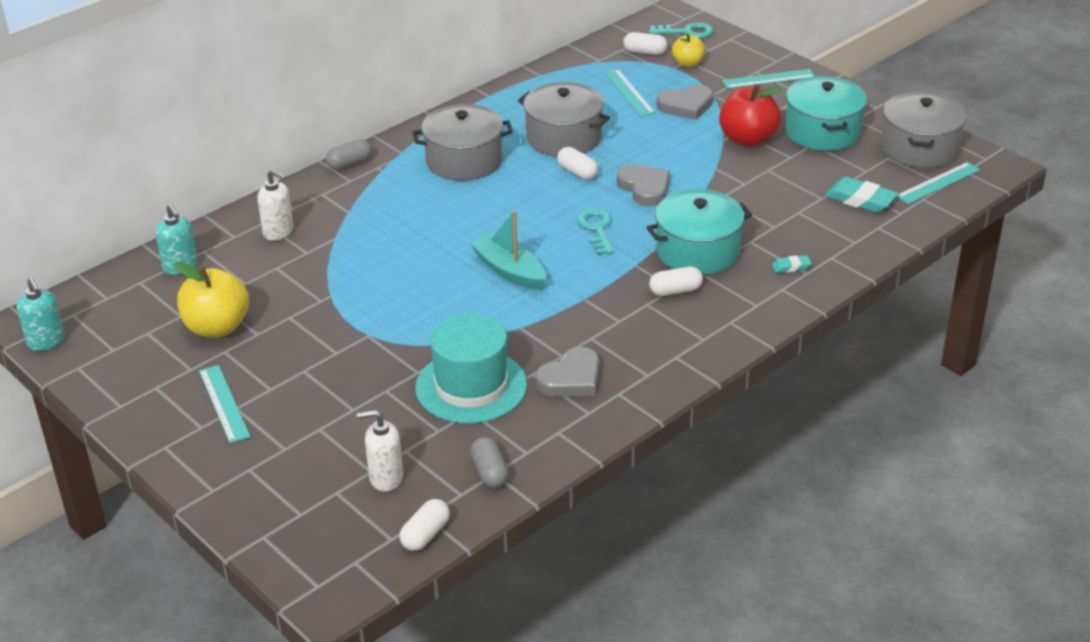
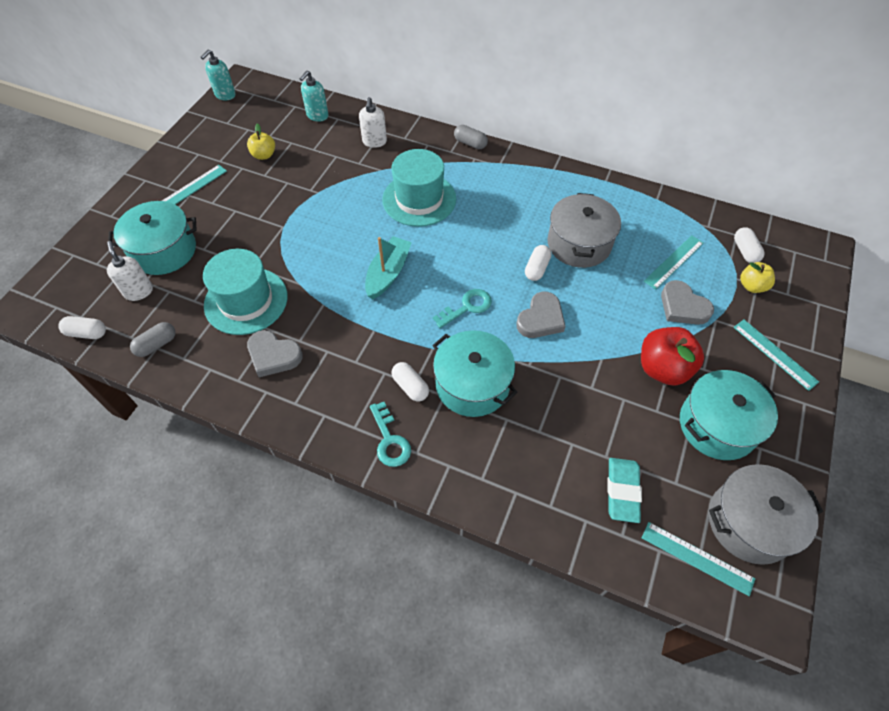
camera: 65 degrees right, 20 degrees up
yellow apple [174,262,249,337] -> yellow apple [247,123,275,160], size x0.58
grey pot [413,104,513,181] -> none
turquoise key [649,22,713,38] -> turquoise key moved to [370,402,411,467]
turquoise eraser [772,255,812,273] -> none
none -> turquoise pot [108,201,197,275]
none -> turquoise hat [382,149,456,227]

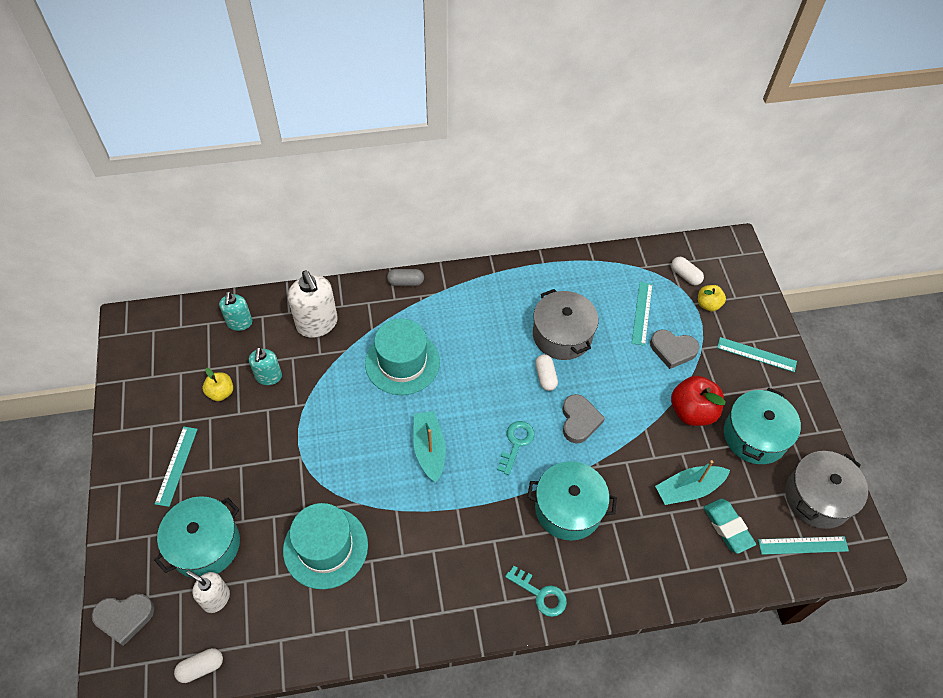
camera: 35 degrees left, 0 degrees up
grey capsule [130,322,176,357] -> none
turquoise soap dispenser [201,49,236,101] -> turquoise soap dispenser moved to [249,347,282,385]
grey heart [247,330,303,377] -> grey heart moved to [92,594,154,646]
white soap dispenser [359,97,387,148] -> white soap dispenser [288,271,338,338], size x1.65
white capsule [391,362,429,402] -> none
none -> turquoise boat [655,460,730,505]

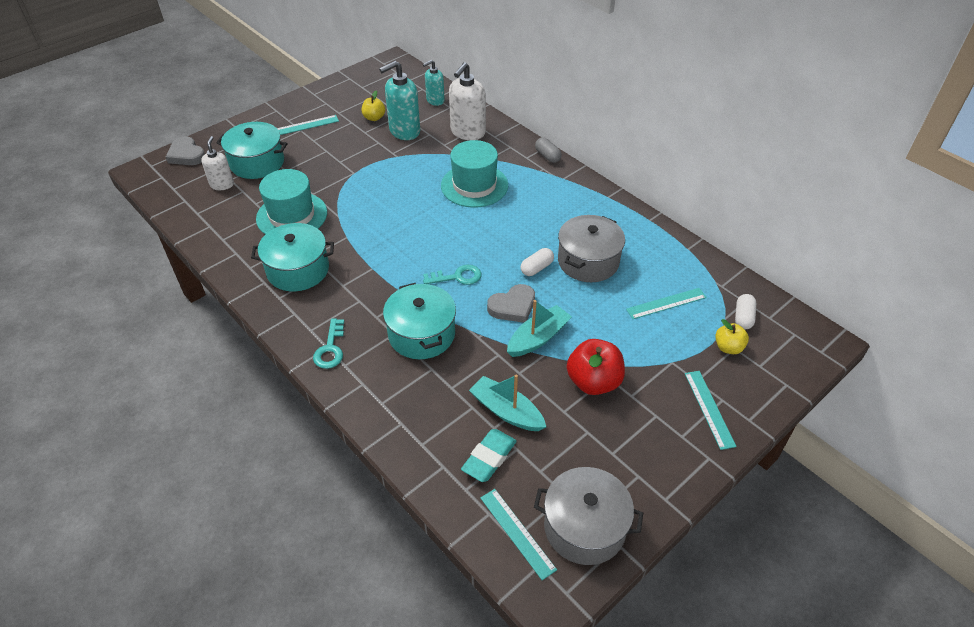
camera: 60 degrees right, 10 degrees down
white capsule [174,648,223,683] -> none
turquoise soap dispenser [249,347,282,385] -> turquoise soap dispenser [379,61,420,140], size x1.65
turquoise boat [413,411,446,482] -> turquoise boat moved to [507,300,572,357]
grey heart [650,330,699,369] -> none
turquoise pot [724,388,801,464] -> turquoise pot moved to [251,223,334,291]

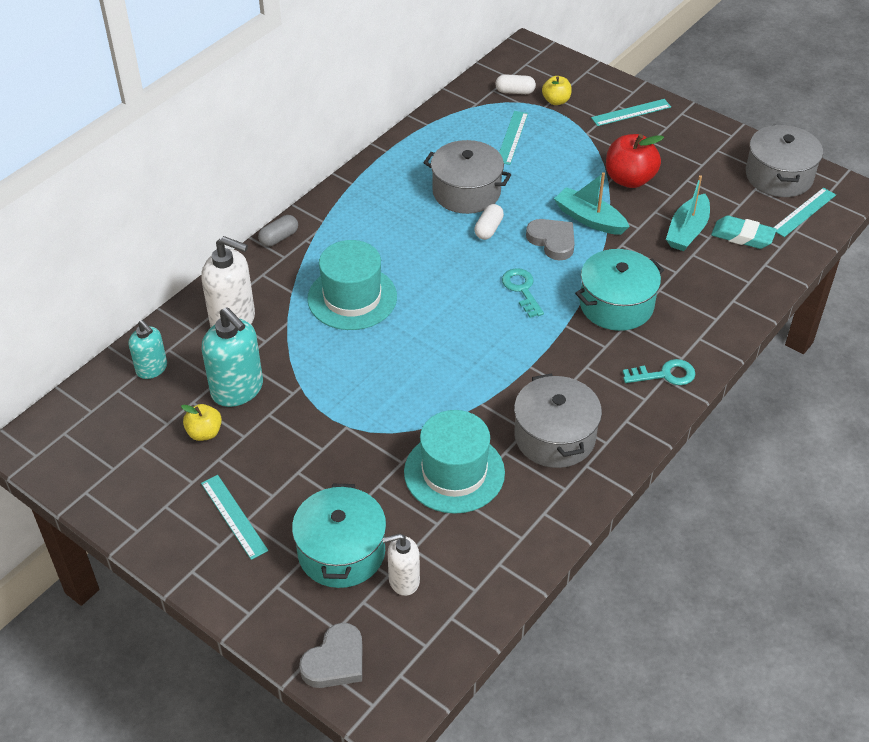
camera: 100 degrees left, 0 degrees up
turquoise pot [251,223,334,291] -> grey pot [514,373,602,468]
white capsule [521,248,554,276] -> white capsule turned 75 degrees clockwise [474,204,504,240]
turquoise ruler [626,288,707,319] -> turquoise ruler turned 45 degrees clockwise [499,111,528,165]

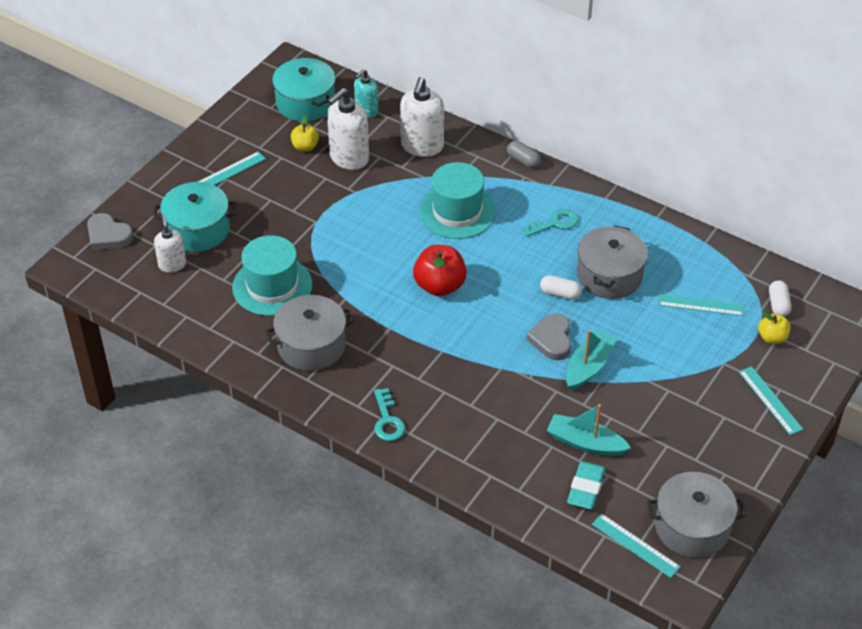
camera: 85 degrees right, 0 degrees up
turquoise soap dispenser [201,307,263,407] -> white soap dispenser [327,88,369,170]
turquoise key [502,268,544,318] -> turquoise key moved to [522,209,579,237]
grey heart [526,219,575,260] -> grey heart turned 135 degrees clockwise [526,313,571,360]
turquoise pot [575,249,664,331] -> turquoise pot moved to [272,58,335,121]
red apple [606,134,664,188] -> red apple moved to [413,245,467,296]

